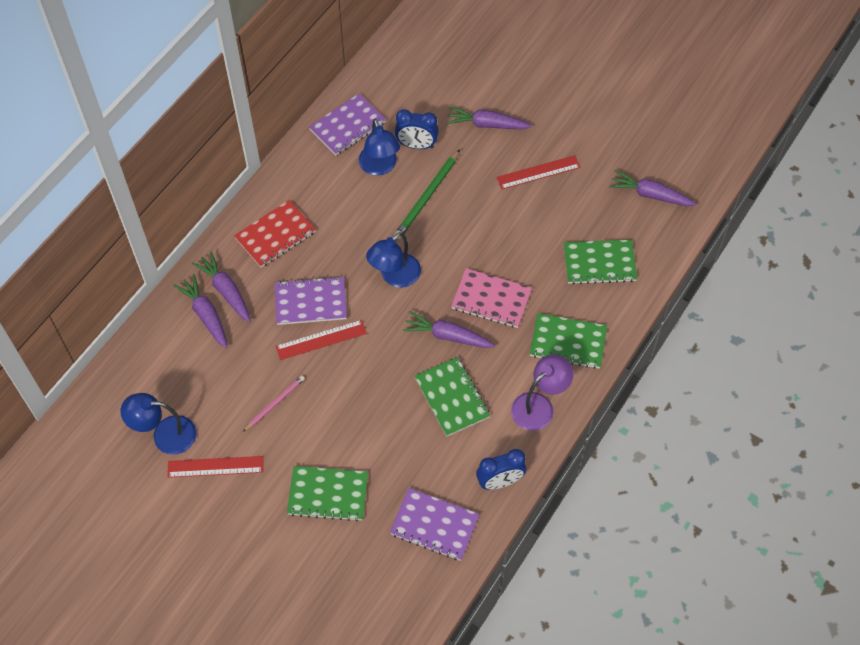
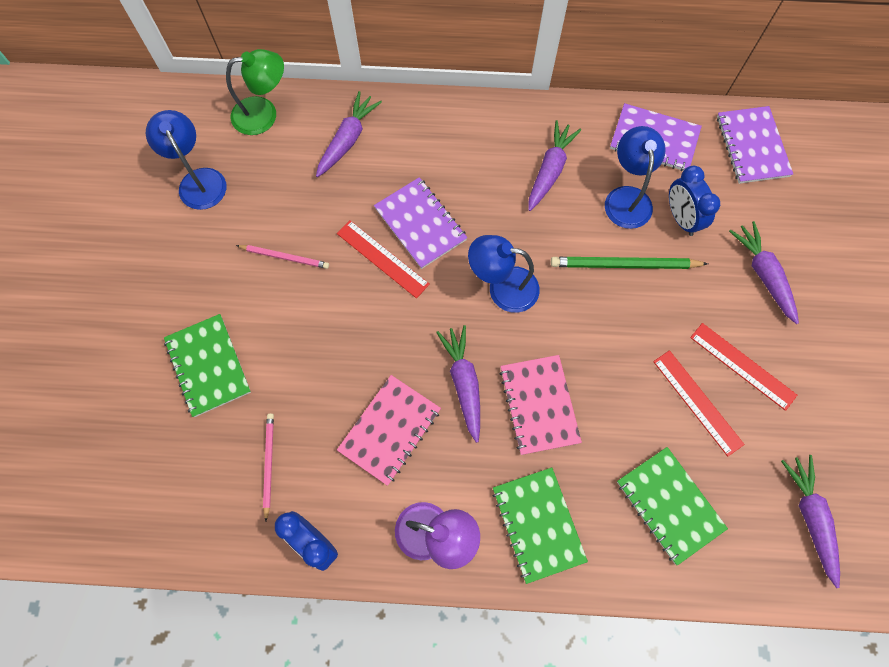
camera: 60 degrees right, 10 degrees up
red ruler [167,456,263,478] -> red ruler moved to [653,350,745,457]
purple carrot [192,251,251,322] -> purple carrot moved to [528,120,581,211]
red notebook [234,200,316,268] -> none
blue lamp [359,119,400,176] -> blue lamp turned 135 degrees clockwise [605,126,666,229]
purple notebook [390,488,480,561] -> purple notebook moved to [717,106,793,184]
green notebook [415,357,490,437] -> pink notebook [337,375,441,486]
none -> green lamp [226,49,284,135]
none -> pink pencil [263,413,274,521]

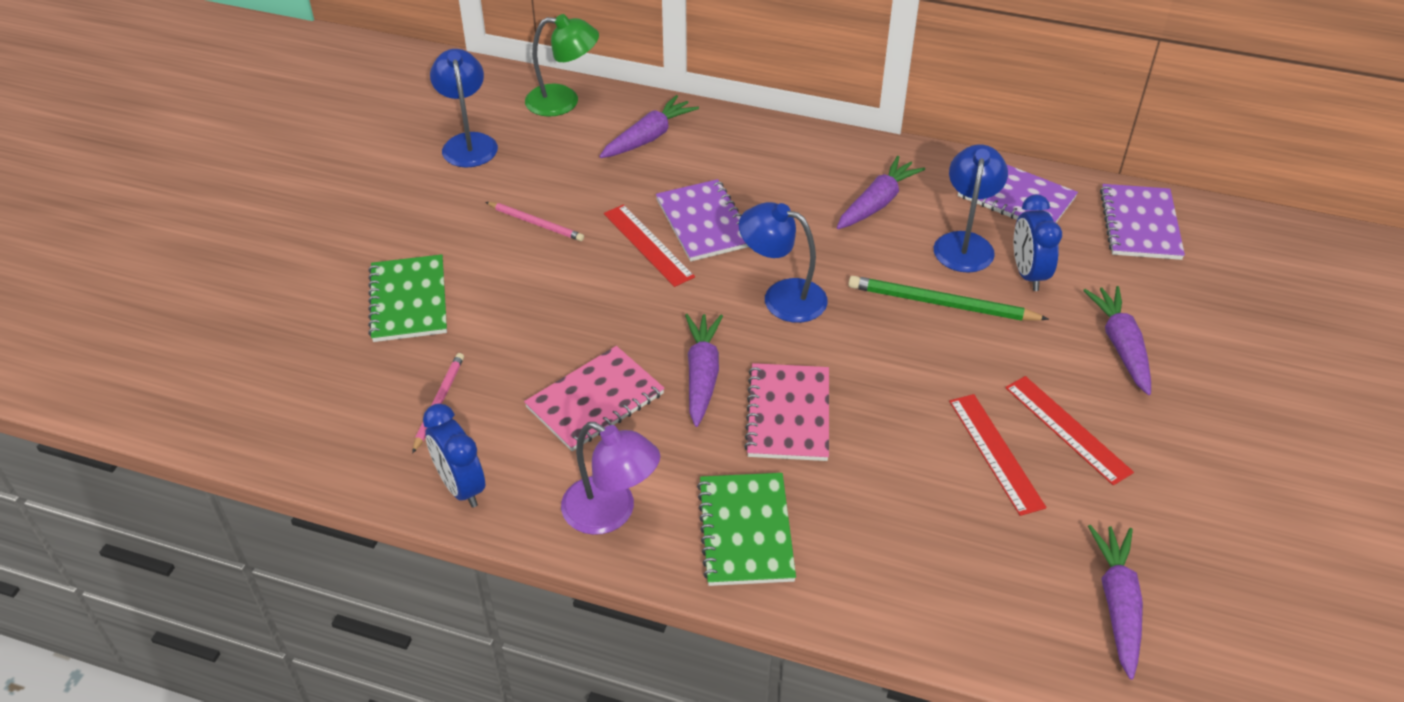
camera: 15 degrees right, 25 degrees down
green notebook [617,447,728,566] -> none

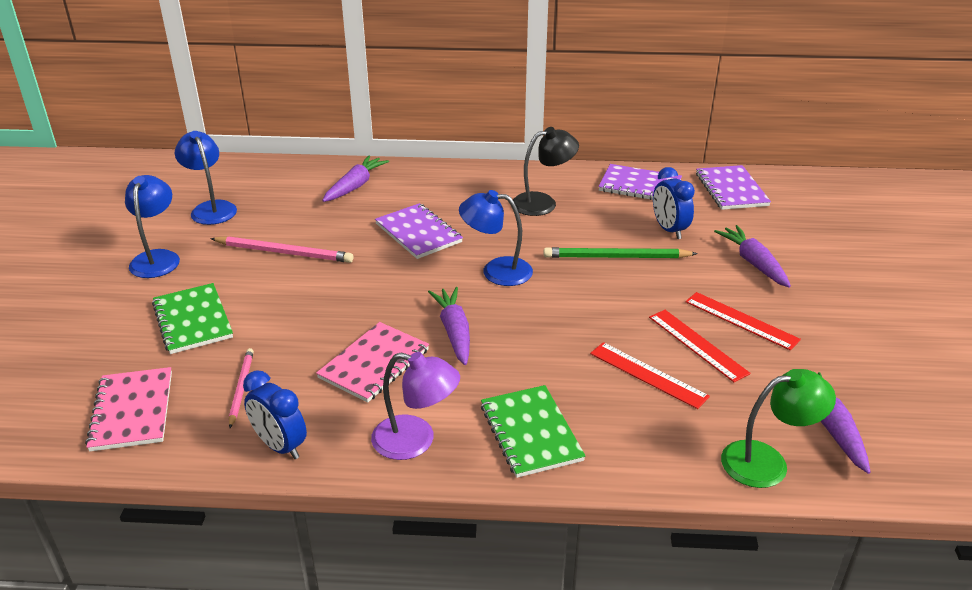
camera: 15 degrees left, 10 degrees down
pink pencil [486,202,584,241] -> pink pencil [210,236,353,263], size x1.61
green lamp [525,14,599,117] -> green lamp moved to [721,369,836,488]
red ruler [604,204,695,287] -> red ruler moved to [590,342,710,409]
pink notebook [744,363,829,461] -> pink notebook moved to [85,367,172,452]
purple carrot [837,156,925,229] -> black lamp [513,127,579,216]
blue lamp [934,144,1008,273] -> blue lamp moved to [125,175,180,278]

